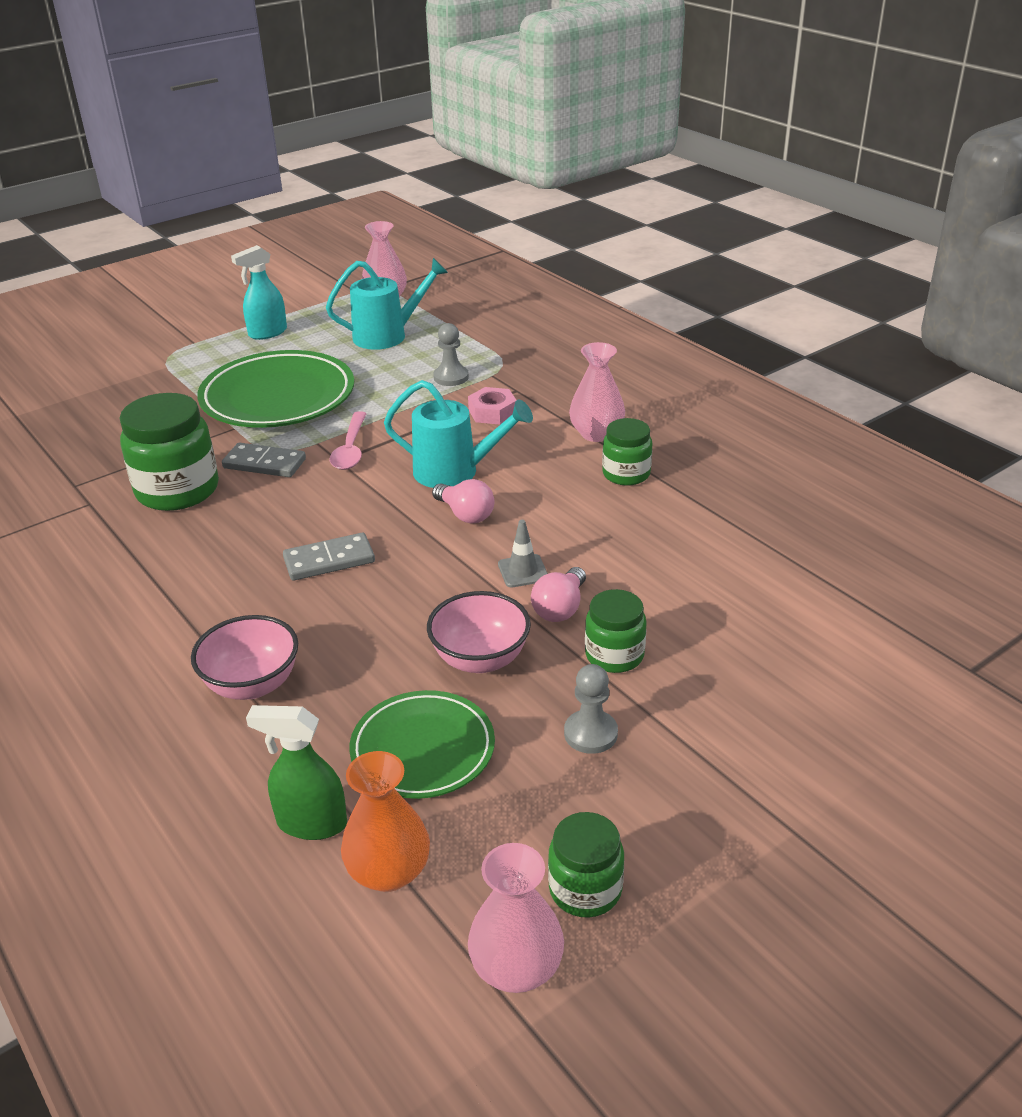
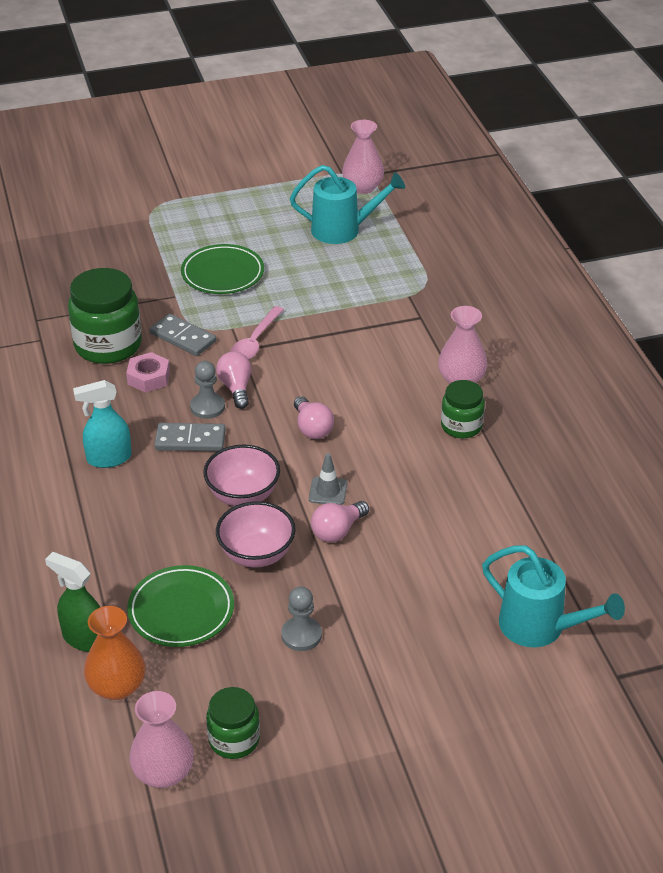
camera: 20 degrees right, 5 degrees up
pink bowl [191,615,298,700] -> pink bowl moved to [203,444,280,506]
green plate [197,350,354,428] -> green plate [181,244,264,294], size x0.62
turquoise spray bottle [231,245,287,340] -> turquoise spray bottle moved to [73,380,132,468]
turquoise watering can [384,380,533,488] -> turquoise watering can moved to [482,545,625,647]
grey pawn [433,323,469,386] -> grey pawn moved to [190,361,225,419]
pink nut [468,387,516,425] -> pink nut moved to [126,352,170,393]
green jar [585,589,647,673] -> none
none -> pink light bulb [216,352,252,409]

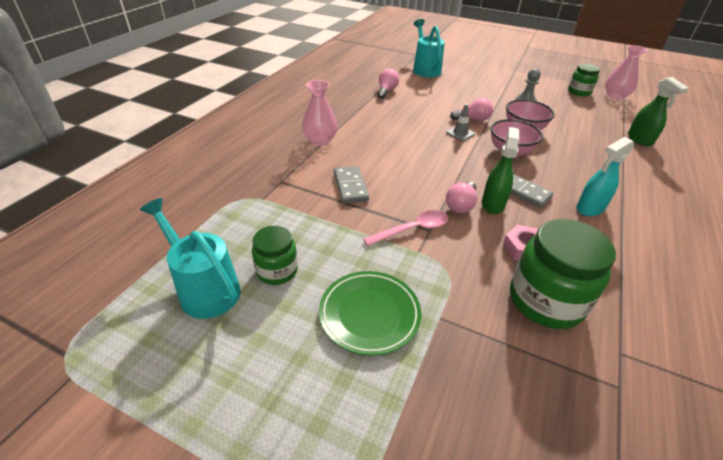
camera: 140 degrees left, 0 degrees up
turquoise spray bottle [73,380,132,468] -> turquoise spray bottle turned 120 degrees clockwise [576,137,634,216]
orange vase [84,606,145,700] -> none
green plate [127,565,234,647] -> none
grey domino [150,314,216,356] -> grey domino moved to [334,166,369,204]
grey pawn [190,361,225,419] -> green spray bottle [482,127,519,214]
pink light bulb [294,396,334,439] -> pink light bulb moved to [377,69,399,99]
pink vase [342,120,384,194] -> none
green jar [441,380,485,438] -> green jar moved to [252,226,298,285]

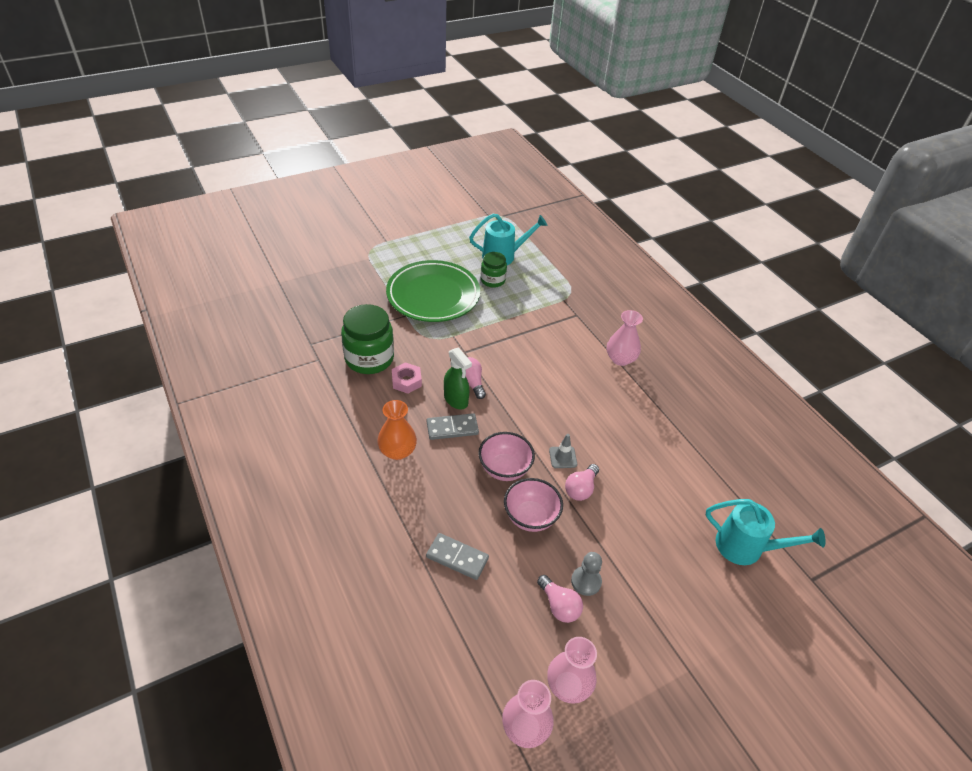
camera: 125 degrees right, 5 degrees up
green plate [319,271,421,356] -> green plate [386,260,480,322], size x1.61
grey domino [334,166,369,204] -> grey domino moved to [426,533,489,580]
pink spoon [363,210,448,246] -> none
pink light bulb [377,69,399,99] -> pink light bulb moved to [537,575,583,623]
green jar [568,64,600,96] -> pink vase [547,637,597,704]
turquoise spray bottle [576,137,634,216] -> orange vase [377,400,417,460]
green spray bottle [628,77,689,146] -> none

